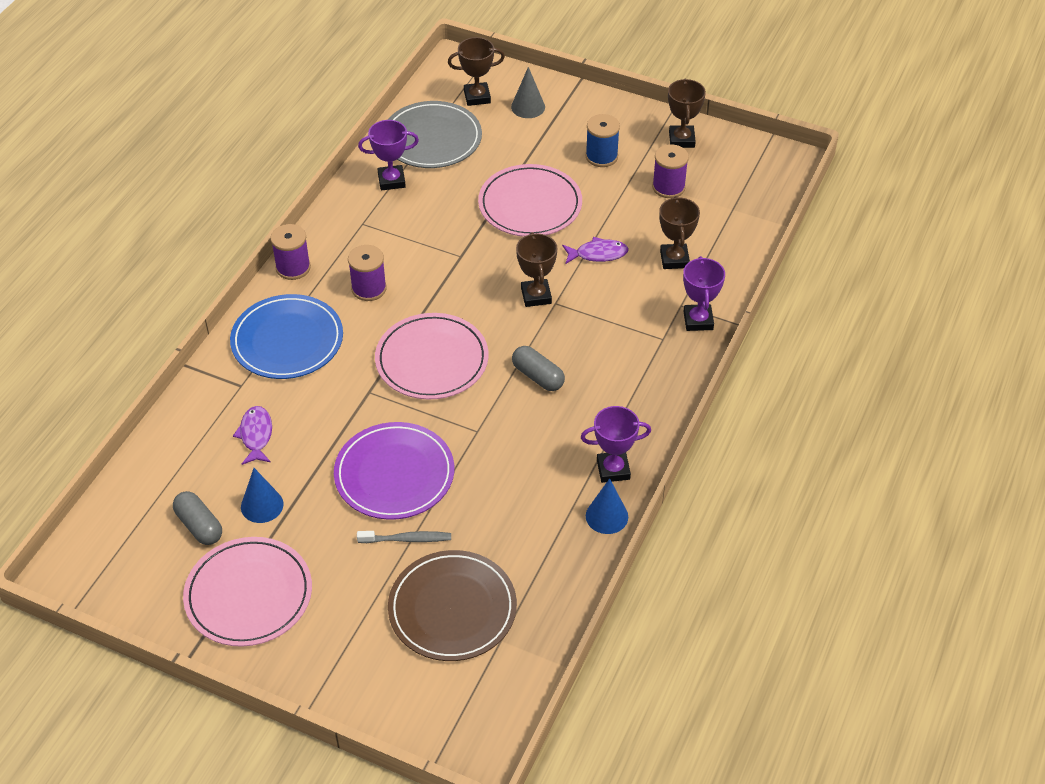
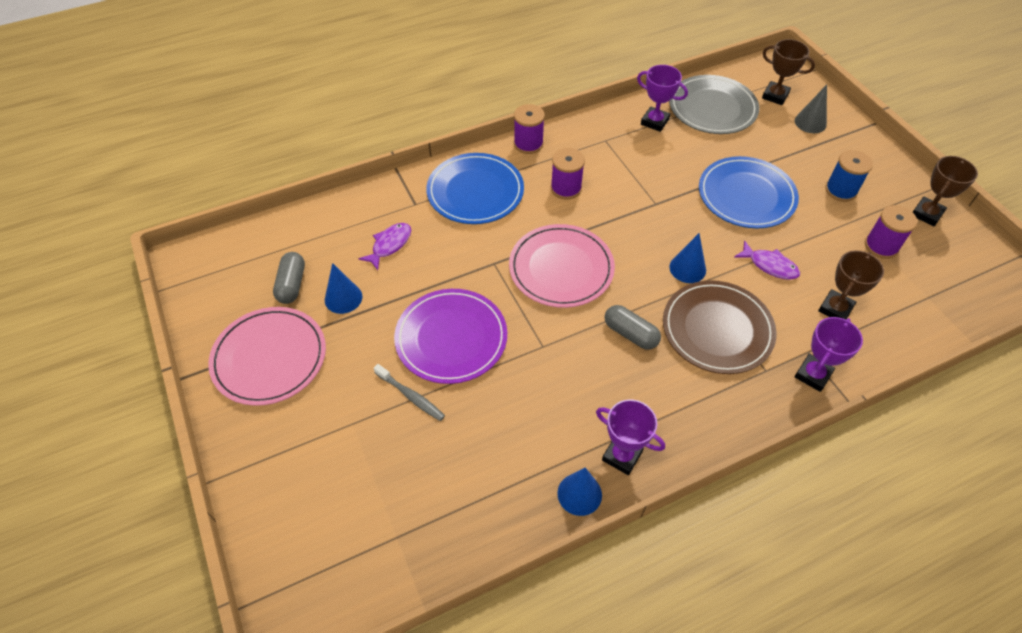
camera: 40 degrees right, 5 degrees up
brown plate [388,550,517,661] -> brown plate moved to [663,280,777,374]
pink plate [478,164,582,237] -> blue plate [699,156,799,228]
grey capsule [512,346,565,391] -> grey capsule turned 45 degrees counterclockwise [605,305,661,350]
brown trophy [516,232,557,307] -> blue cone [669,233,706,283]

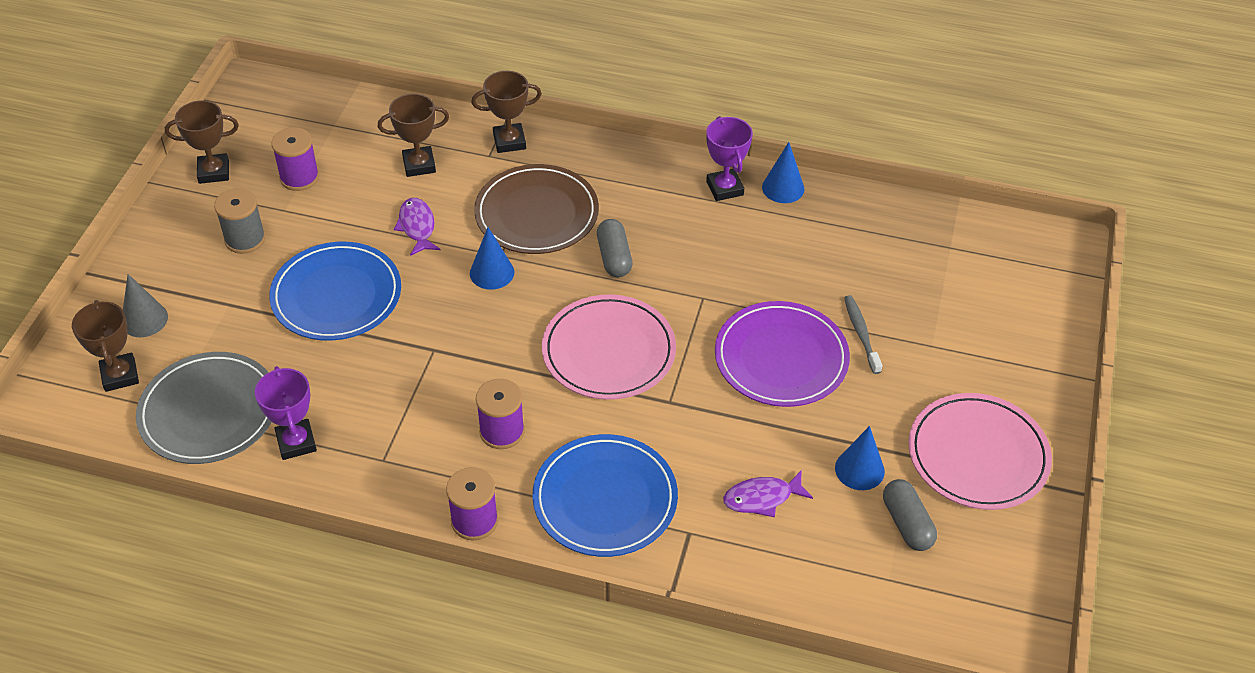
camera: 140 degrees left, 5 degrees down
grey capsule [273,252,305,304] -> grey capsule turned 60 degrees counterclockwise [883,479,937,551]
purple trophy [794,317,863,392] -> brown trophy [471,71,542,153]
blue spool [825,150,873,202] -> grey spool [214,188,266,254]

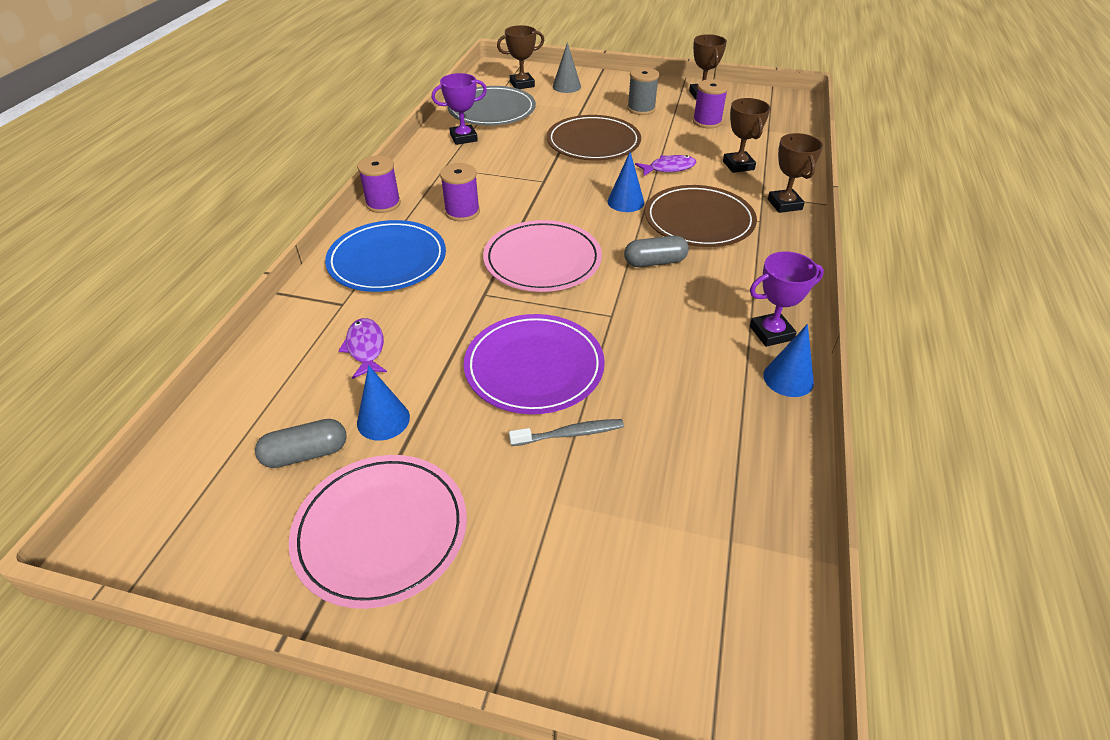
camera: 90 degrees right, 5 degrees down
blue plate [269,242,401,341] -> brown plate [547,115,641,161]

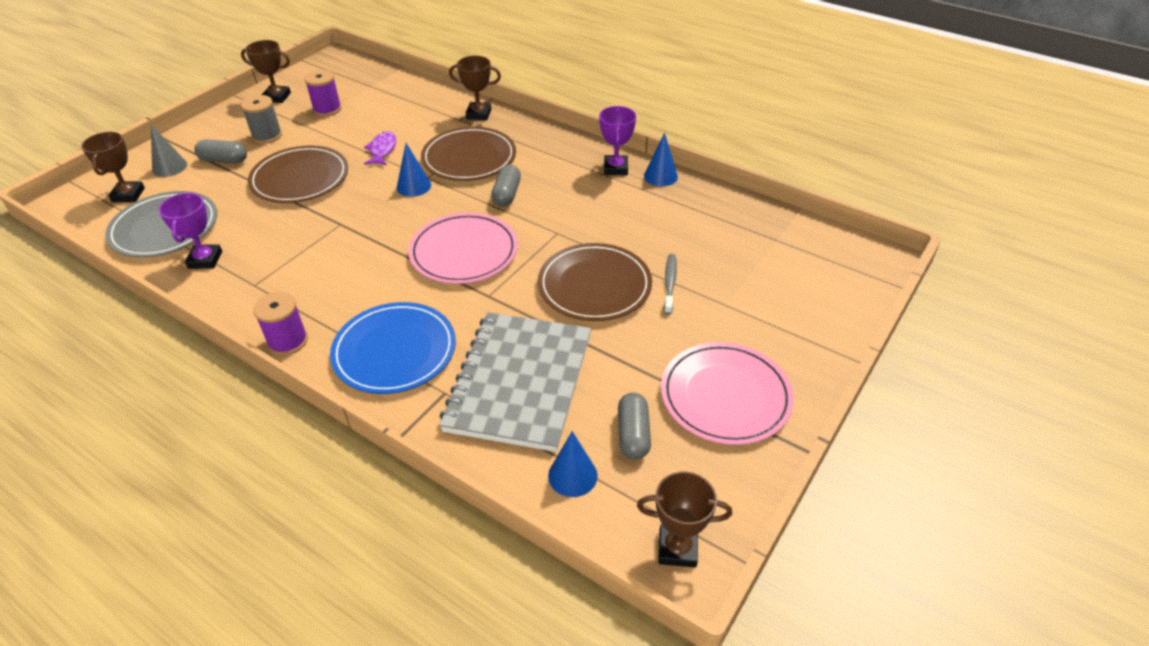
camera: 70 degrees left, 0 degrees up
purple fish [338,318,387,379] -> grey notebook [439,312,591,452]
blue cone [357,365,410,441] -> blue cone moved to [548,431,598,497]
purple spool [440,163,480,221] -> none
purple plate [464,314,605,414] -> brown plate [538,243,652,321]
brown trophy [723,98,770,173] -> brown trophy moved to [637,472,732,567]
none -> grey capsule [194,139,247,164]

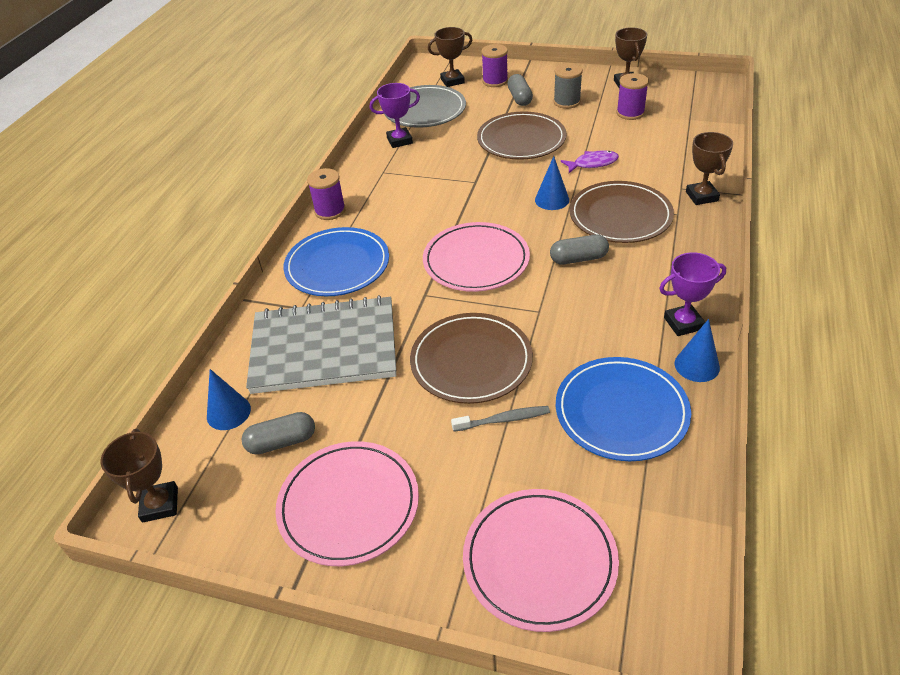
camera: 75 degrees right, 0 degrees up
grey cone [151,124,187,177] -> purple spool [481,44,508,87]
none -> pink plate [463,489,619,632]
none -> blue plate [556,357,691,461]

